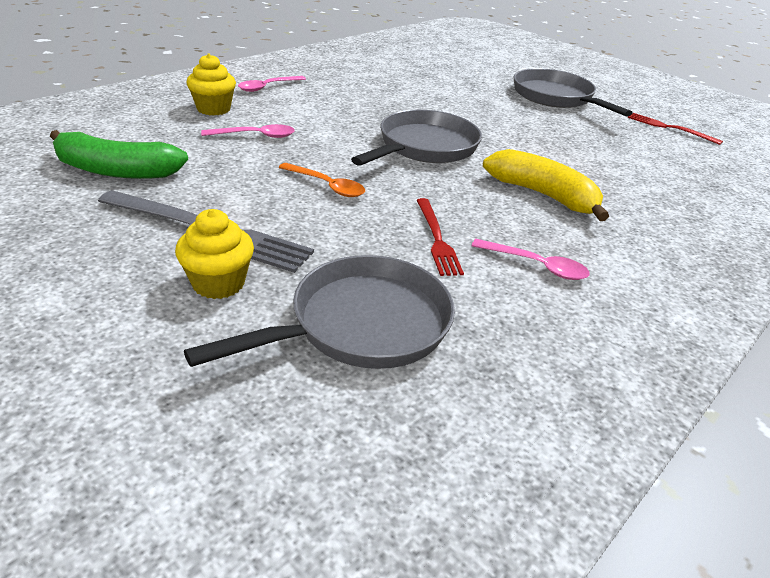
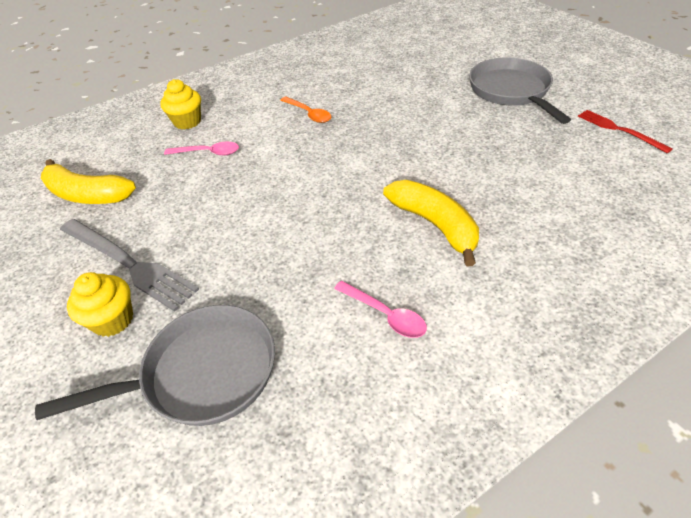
camera: 20 degrees right, 10 degrees up
green banana [50,130,188,179] -> yellow banana [41,159,136,204]
pink spoon [238,76,306,92] -> none
orange spoon [278,163,365,197] -> orange spoon moved to [280,97,331,123]
grey pan [351,110,482,166] -> none
red fork [416,198,464,276] -> none

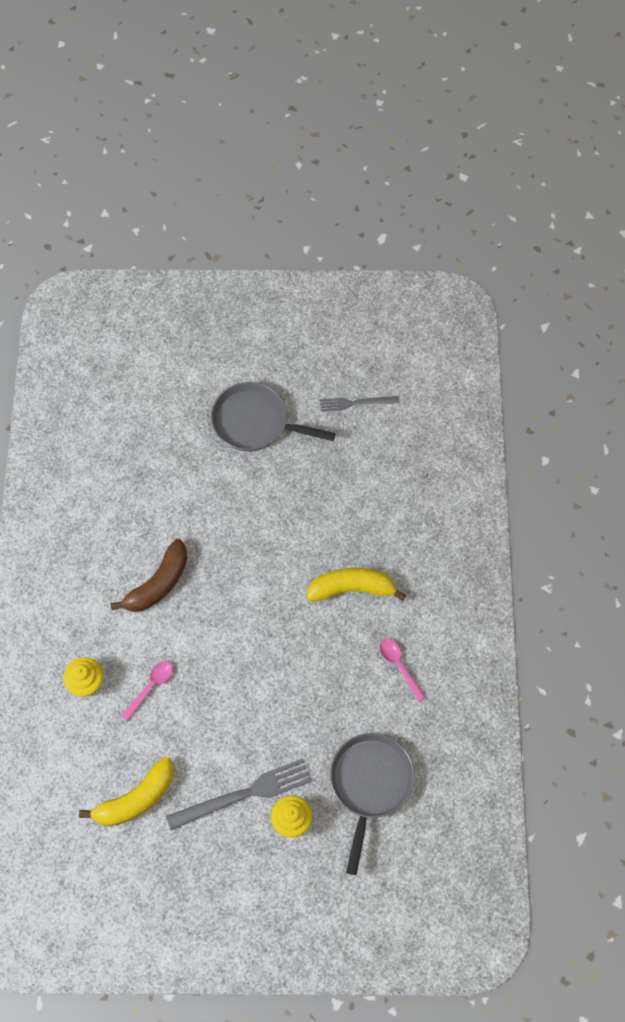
camera: 60 degrees left, 20 degrees up
orange spoon [280,97,331,123] -> brown banana [110,539,188,612]
pink spoon [334,281,427,338] -> pink spoon turned 105 degrees counterclockwise [380,638,426,702]
red fork [578,110,672,154] -> grey fork [320,396,399,411]

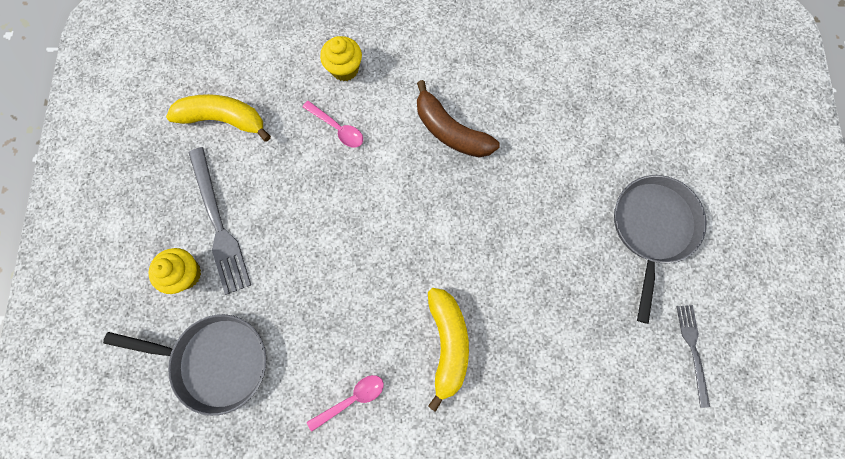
camera: 90 degrees right, 10 degrees up
yellow banana [79,757,174,826] -> yellow banana turned 135 degrees clockwise [166,94,271,142]

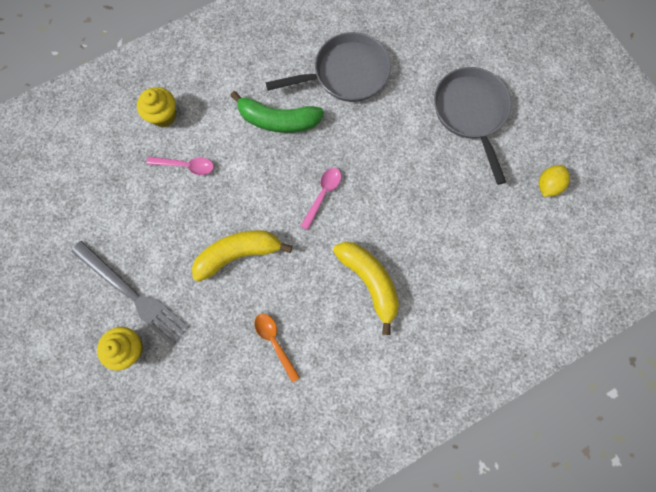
camera: 30 degrees left, 0 degrees up
grey pan [103,314,266,416] -> grey pan moved to [266,32,391,102]
yellow banana [166,94,271,142] -> yellow banana moved to [192,230,293,282]
pink spoon [307,375,384,431] -> pink spoon moved to [301,168,341,230]
brown banana [417,80,500,157] -> green banana [230,91,324,133]
grey fork [676,305,710,408] -> yellow lemon [539,165,570,197]
none -> orange spoon [254,314,300,382]

